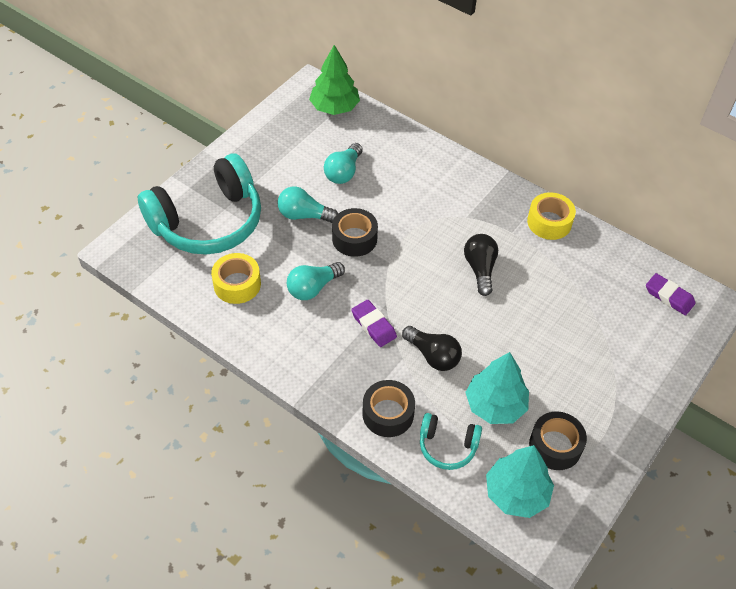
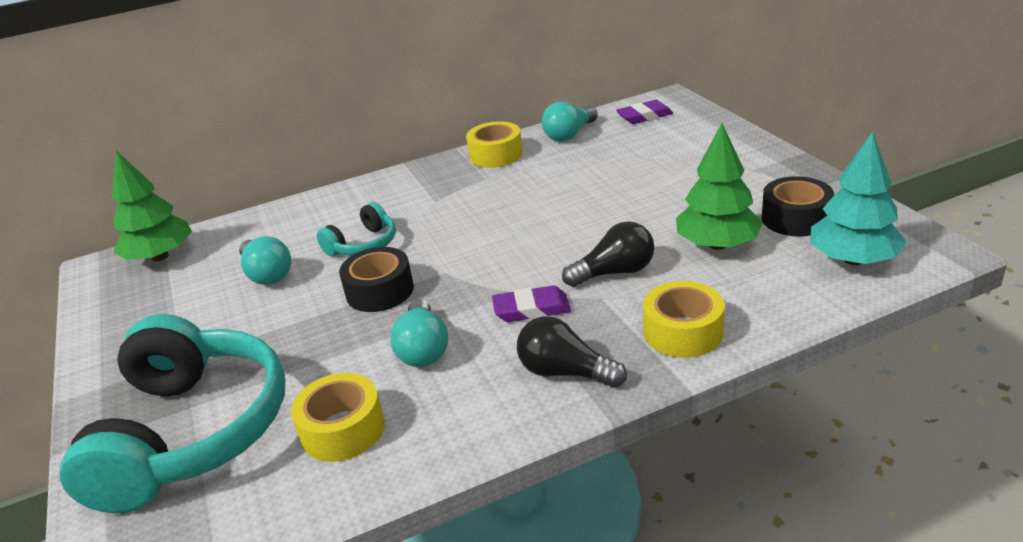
camera: 55 degrees left, 20 degrees down
turquoise light bulb [277,187,338,223] -> turquoise light bulb moved to [542,102,598,141]
black tape [362,380,415,437] -> yellow tape [643,281,724,358]
turquoise headphones [420,413,482,470] -> turquoise headphones moved to [317,202,396,257]
black light bulb [464,234,498,296] -> black light bulb moved to [517,316,627,388]
turquoise tree [465,352,529,424] -> green tree [676,123,763,250]

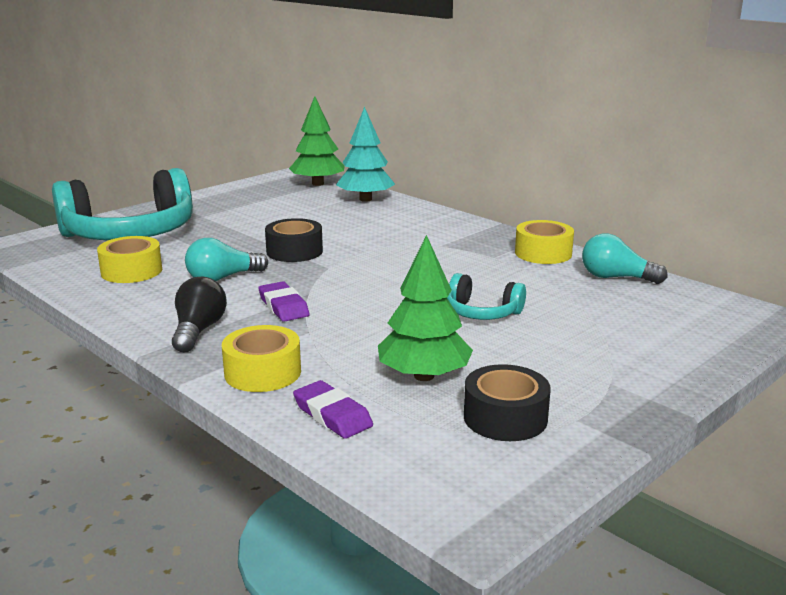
camera: 65 degrees right, 10 degrees down
turquoise light bulb [239,236,291,285] -> none
turquoise headphones [317,202,396,257] -> turquoise headphones moved to [446,273,526,320]
black light bulb [562,221,654,287] -> none
purple eraser [616,100,673,124] -> purple eraser moved to [293,380,373,439]
turquoise tree [810,131,907,265] -> turquoise tree moved to [336,107,395,202]

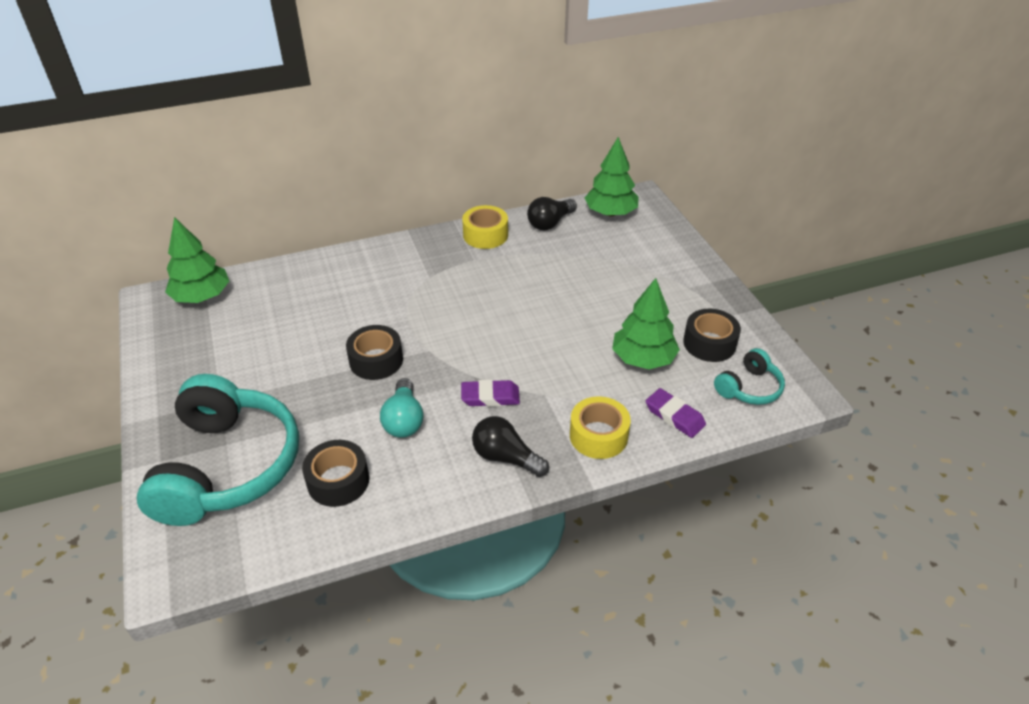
camera: 65 degrees left, 20 degrees up
yellow tape [97,236,162,283] -> black tape [302,440,369,507]
purple eraser [293,380,373,439] -> purple eraser turned 60 degrees clockwise [646,388,706,438]
turquoise tree [336,107,395,202] -> none
turquoise headphones [446,273,526,320] -> turquoise headphones moved to [714,348,785,405]
turquoise light bulb [582,234,668,284] -> black light bulb [527,197,577,230]
none -> green tree [585,137,639,216]

